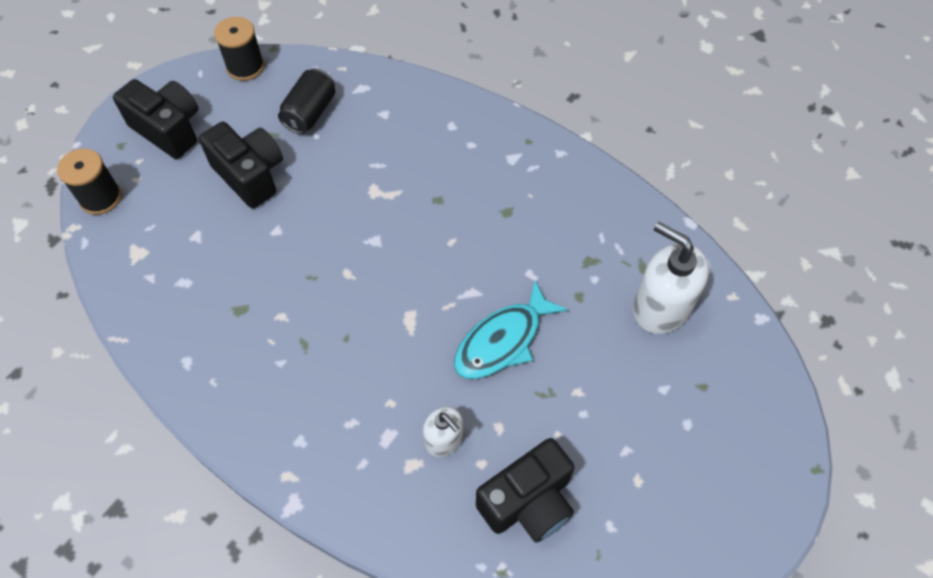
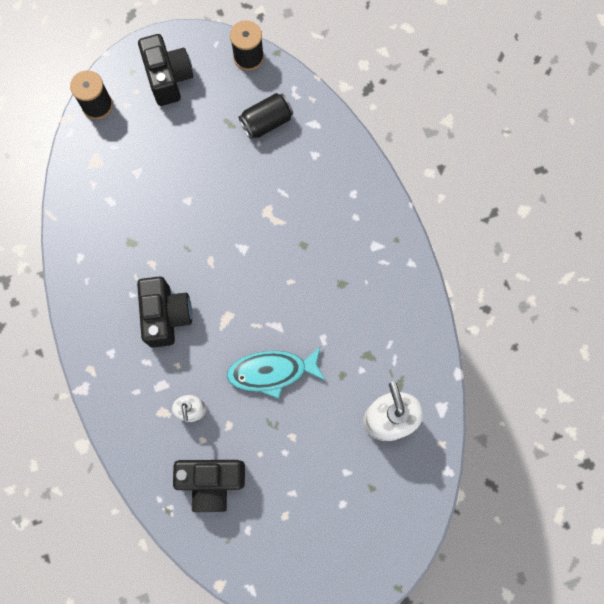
camera: 35 degrees right, 15 degrees up
black camera [199,122,283,208] -> black camera moved to [137,277,192,348]

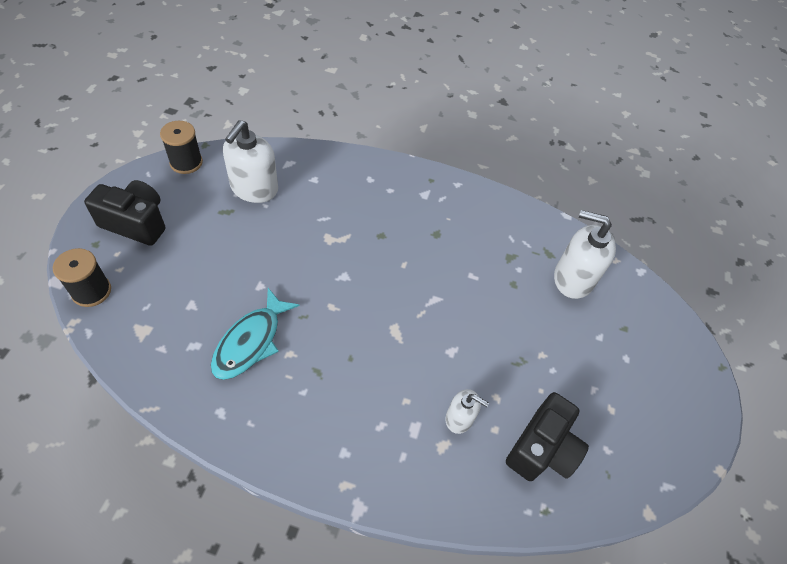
camera: 60 degrees left, 20 degrees down
black camera [137,277,192,348] -> none
turquoise fish [227,347,326,399] -> turquoise fish moved to [211,288,300,380]
black can [239,93,293,139] -> white soap dispenser [223,120,278,203]

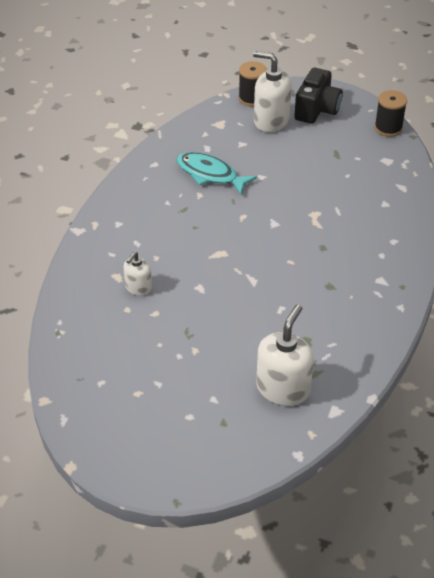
camera: 100 degrees right, 10 degrees down
white soap dispenser [223,120,278,203] -> white soap dispenser moved to [253,51,292,132]
black camera [506,392,589,481] -> none

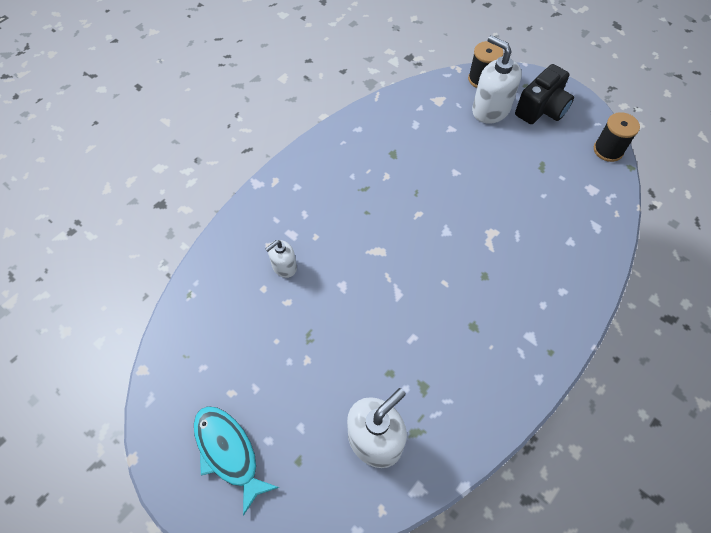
camera: 20 degrees right, 15 degrees up
turquoise fish [176,152,257,195] -> turquoise fish moved to [194,406,279,516]

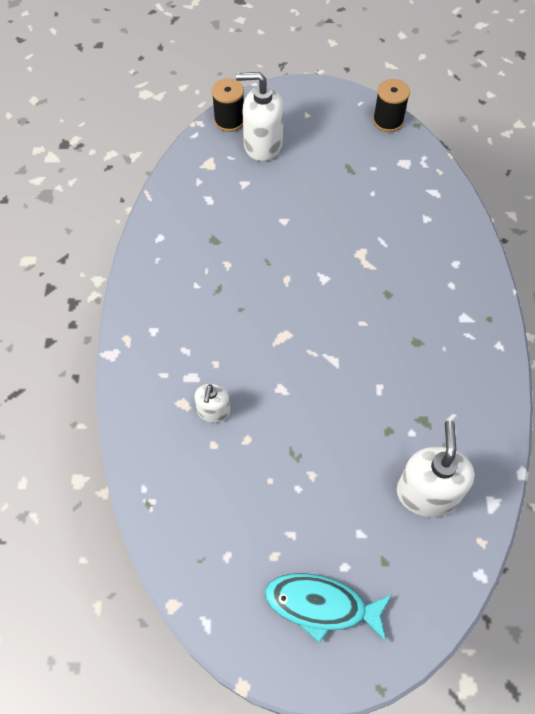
camera: 40 degrees left, 0 degrees up
black camera [515,64,574,124] -> none

